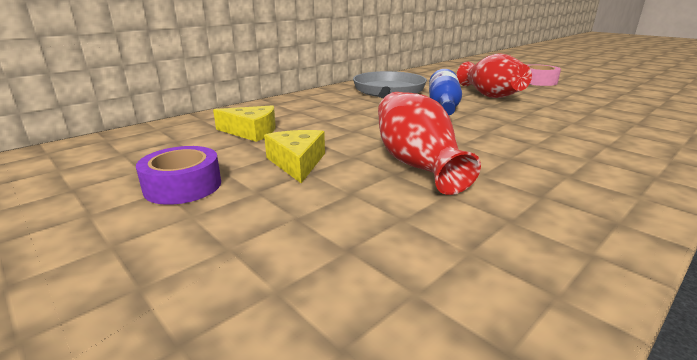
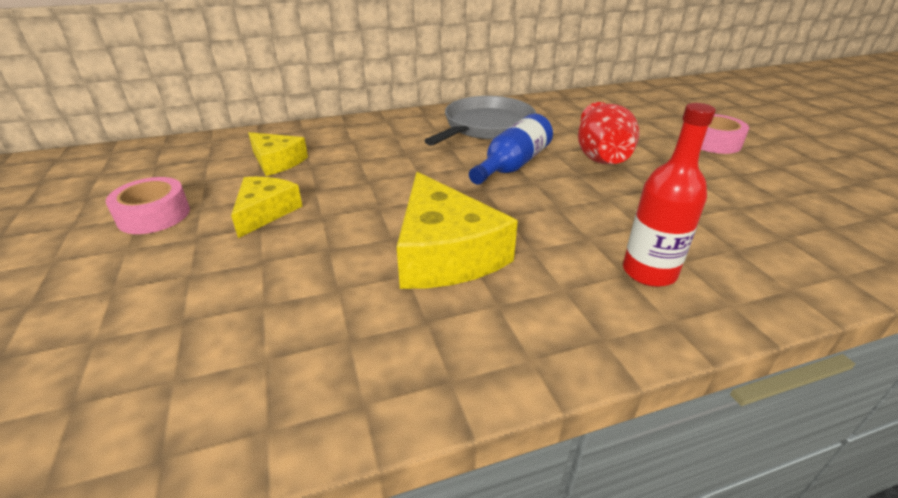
camera: 25 degrees right, 10 degrees up
purple tape [136,146,221,205] -> pink tape [106,177,190,234]
red vase [378,92,481,195] -> none
none -> yellow cheese [397,172,518,289]
none -> red bottle [623,103,716,287]

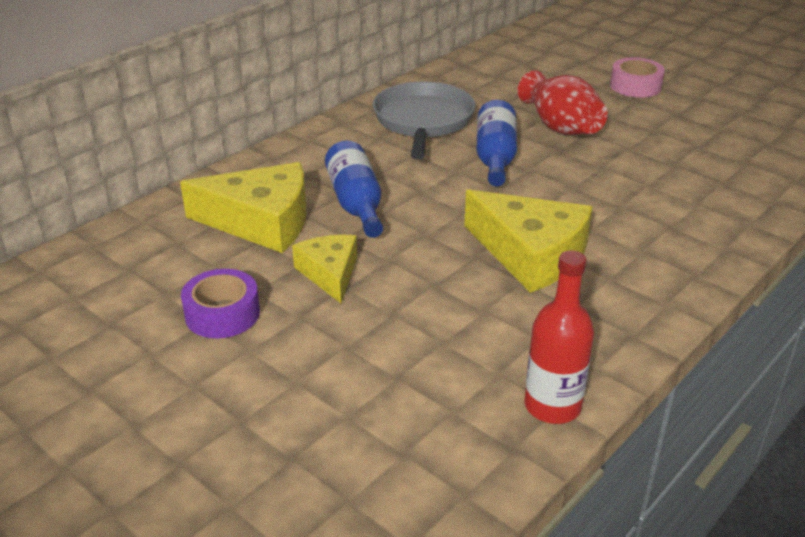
camera: 30 degrees left, 0 degrees up
pink tape [106,177,190,234] -> purple tape [181,269,260,338]
yellow cheese [248,132,308,176] -> yellow cheese [180,162,306,253], size x1.68
red bottle [623,103,716,287] -> red bottle moved to [525,251,594,424]
none -> blue bottle [325,141,383,238]

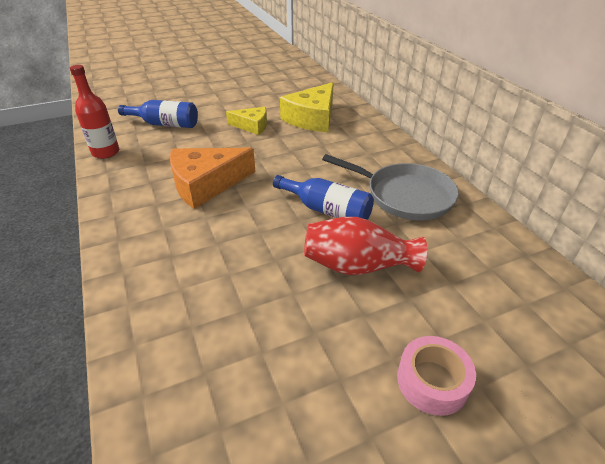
camera: 115 degrees right, 5 degrees up
purple tape [181,269,260,338] -> none
blue bottle [325,141,383,238] -> blue bottle moved to [118,100,198,128]
yellow cheese [464,189,593,293] -> orange cheese [170,148,255,209]

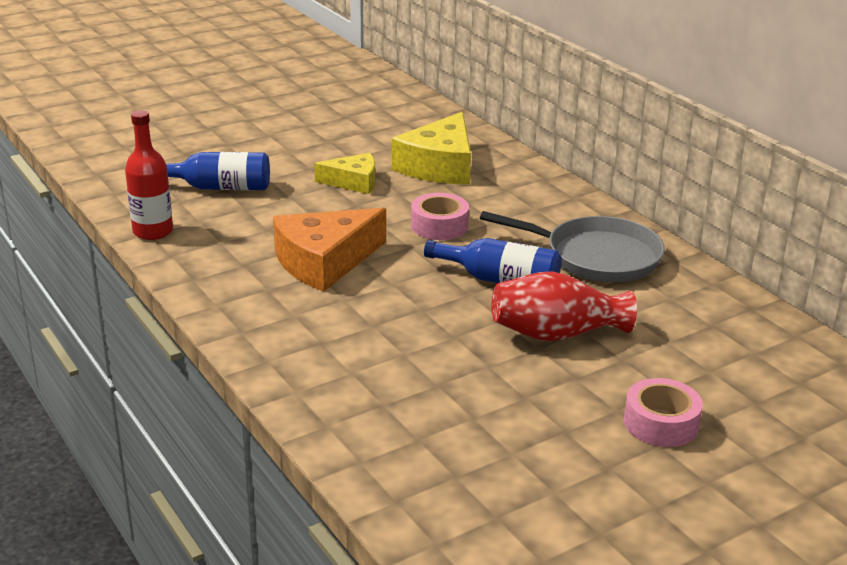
camera: 10 degrees left, 10 degrees down
none -> pink tape [411,193,469,240]

